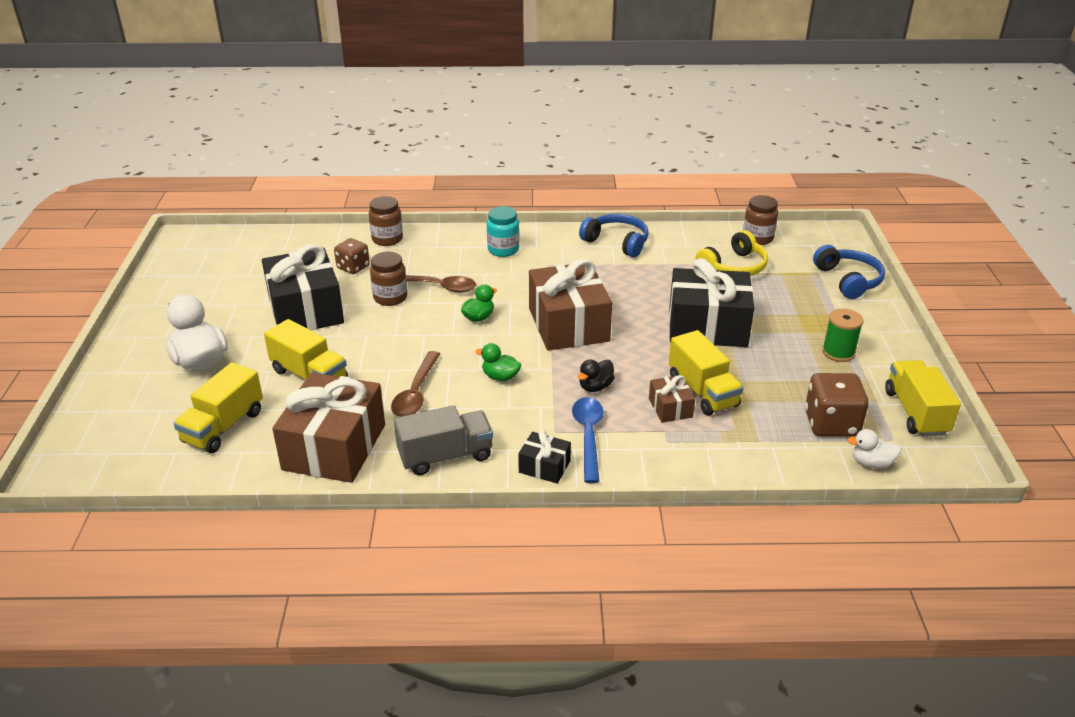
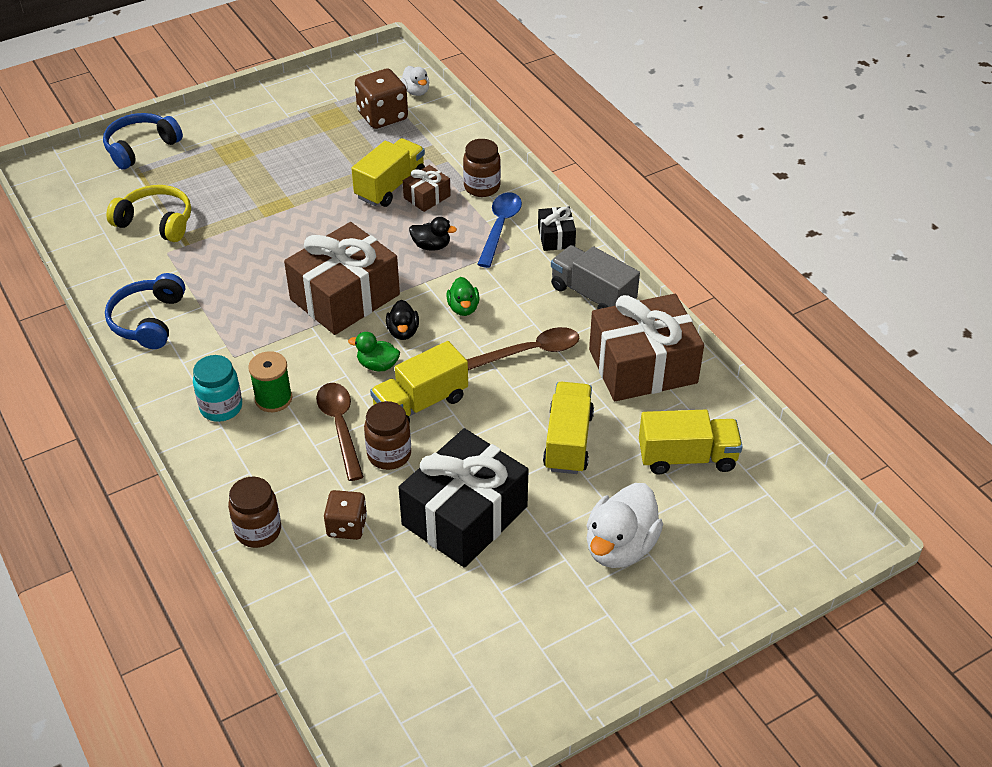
camera: 120 degrees left, 10 degrees up
blue spoon [572,397,604,483] -> blue spoon turned 135 degrees clockwise [477,192,522,268]
black gift [669,258,754,347] -> none
brown jar [743,195,778,245] -> brown jar moved to [463,139,501,197]
green spool [822,309,863,362] -> green spool moved to [248,351,292,412]
yellow truck [885,360,961,437] -> yellow truck moved to [370,341,468,423]
none -> black duck [386,300,419,340]

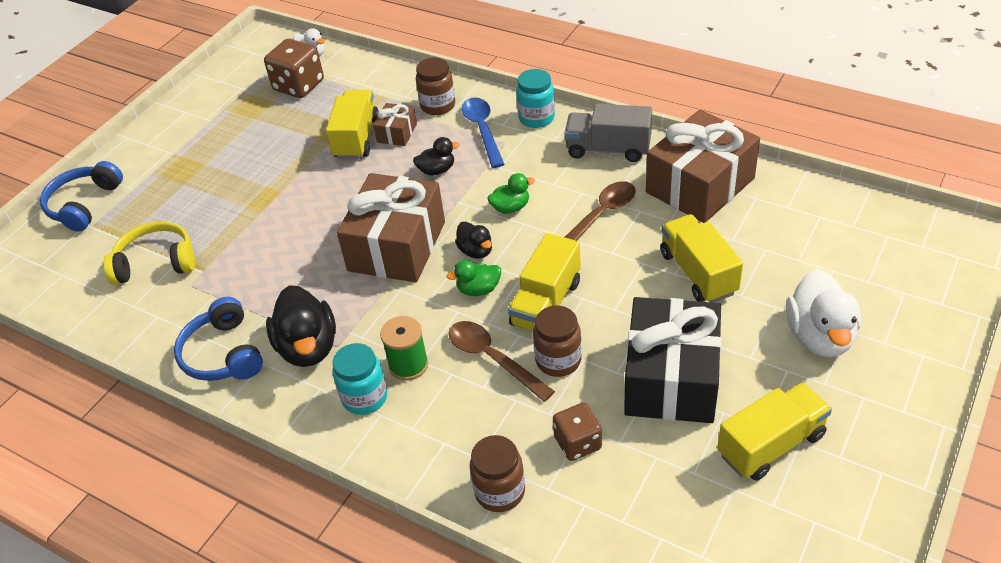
camera: 25 degrees left, 0 degrees up
green duck [446,277,479,316] -> green duck turned 75 degrees counterclockwise [488,173,535,214]
black gift [538,207,576,251] -> turquoise jar [516,69,555,128]
yellow truck [639,410,743,475] -> yellow truck moved to [717,382,832,481]
none -> black duck [266,285,336,367]

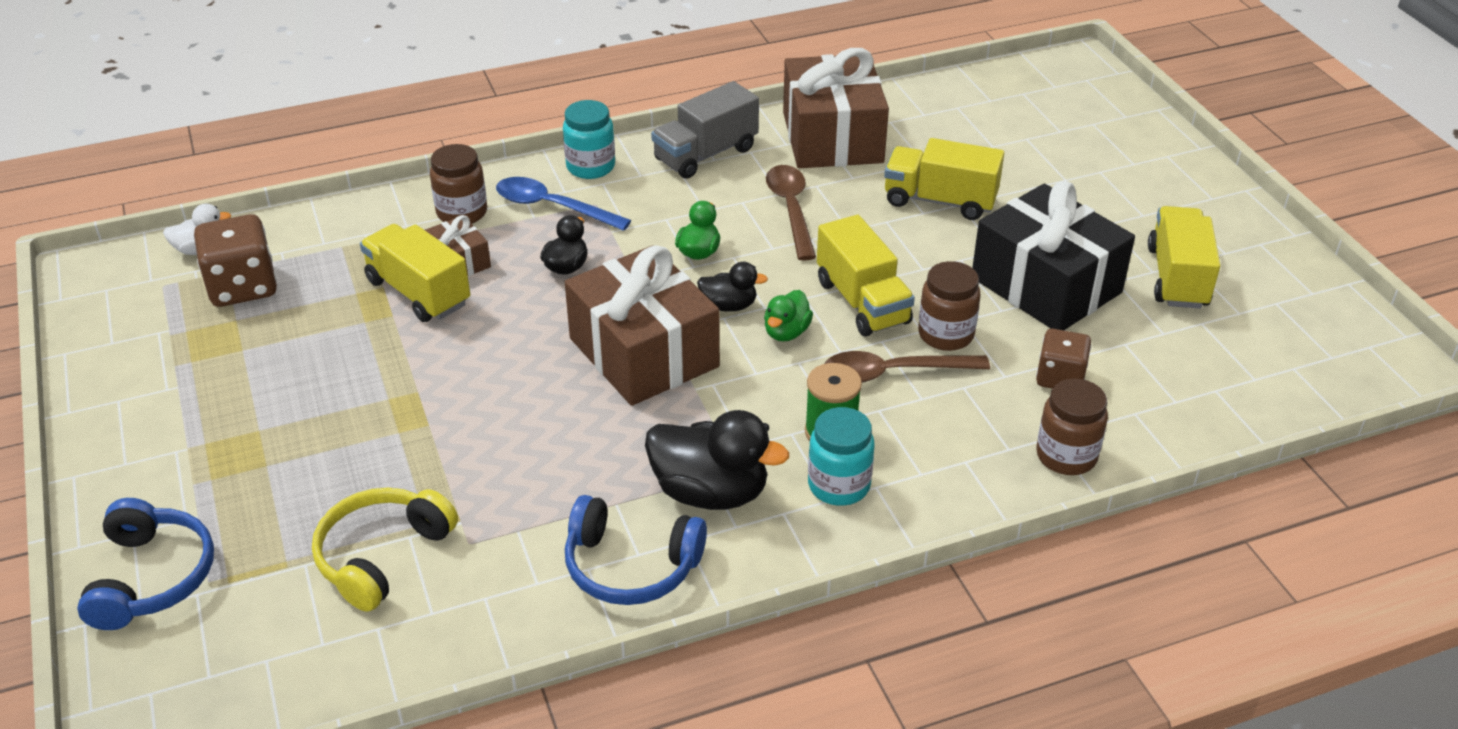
camera: 55 degrees left, 5 degrees down
blue headphones [40,161,123,232] -> blue headphones turned 150 degrees counterclockwise [77,498,214,630]
white duck [786,269,861,357] -> none

